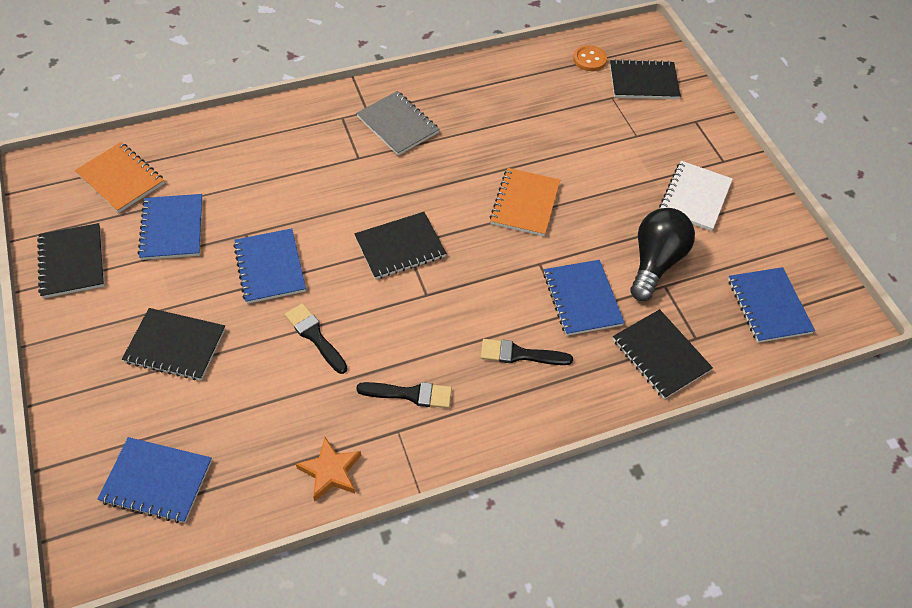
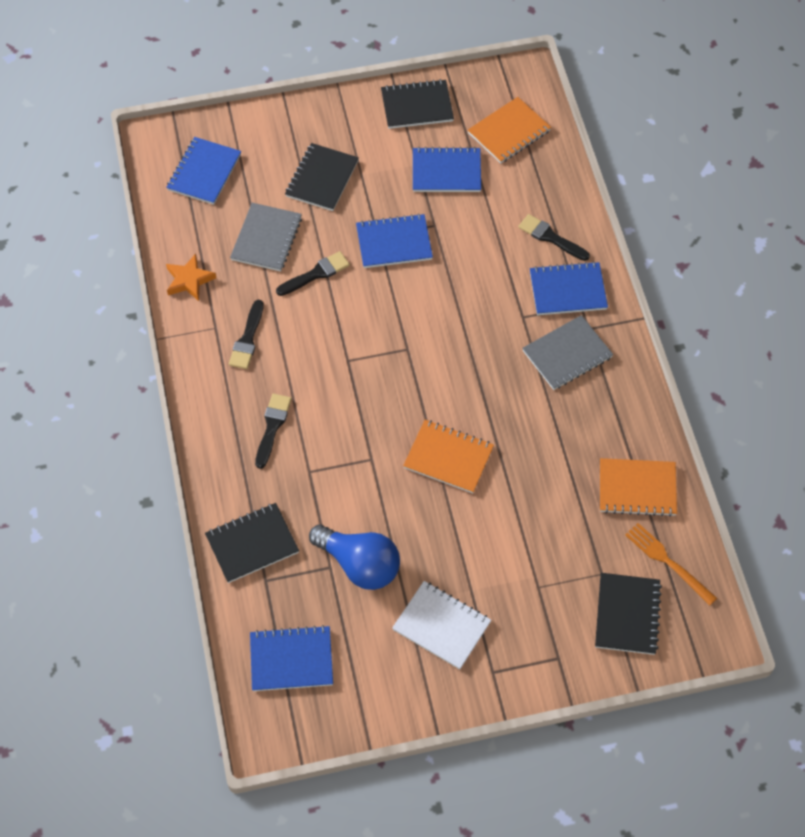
camera: 100 degrees right, 5 degrees up
black notebook [354,212,446,279] -> none
blue notebook [544,260,625,336] -> blue notebook moved to [530,261,608,315]
orange button [573,45,607,71] -> orange fork [625,523,717,606]
black light bulb [630,208,695,301] -> blue light bulb [309,524,400,590]
none -> grey notebook [230,203,302,272]
none -> black brush [518,214,590,261]
none -> orange notebook [600,458,677,517]

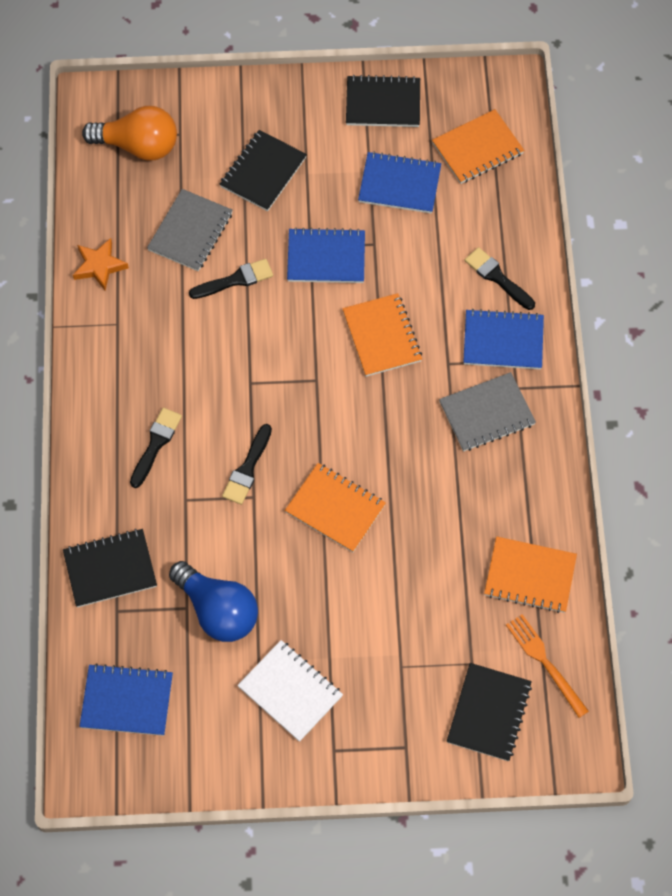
camera: 10 degrees right, 5 degrees up
blue notebook [166,137,241,205] -> orange light bulb [82,106,177,161]
black brush [229,300,264,369] -> black brush moved to [222,424,272,505]
none -> orange notebook [342,293,422,377]

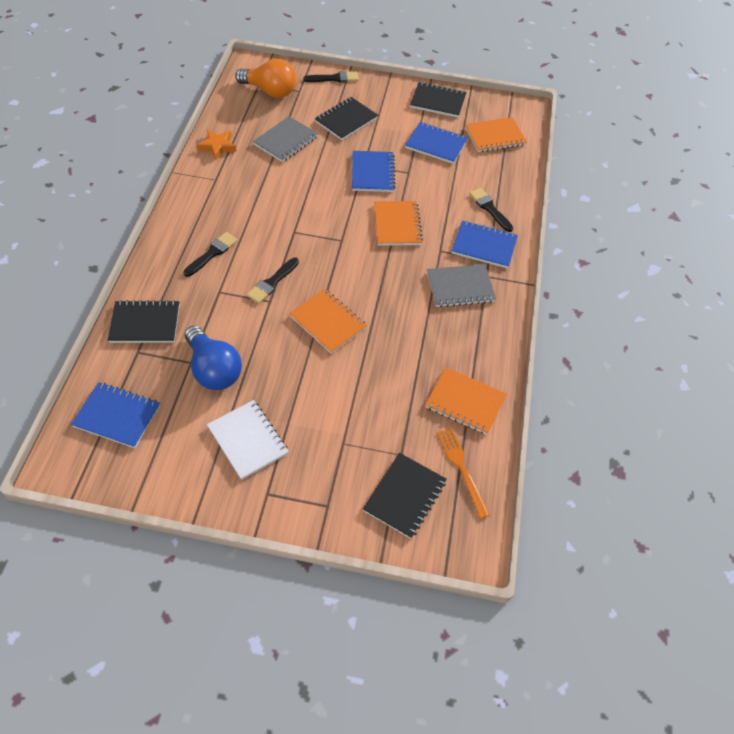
camera: 10 degrees right, 10 degrees down
black brush [189,259,273,299] -> black brush moved to [303,71,359,83]
blue notebook [287,227,365,283] -> blue notebook turned 75 degrees clockwise [352,151,395,192]

